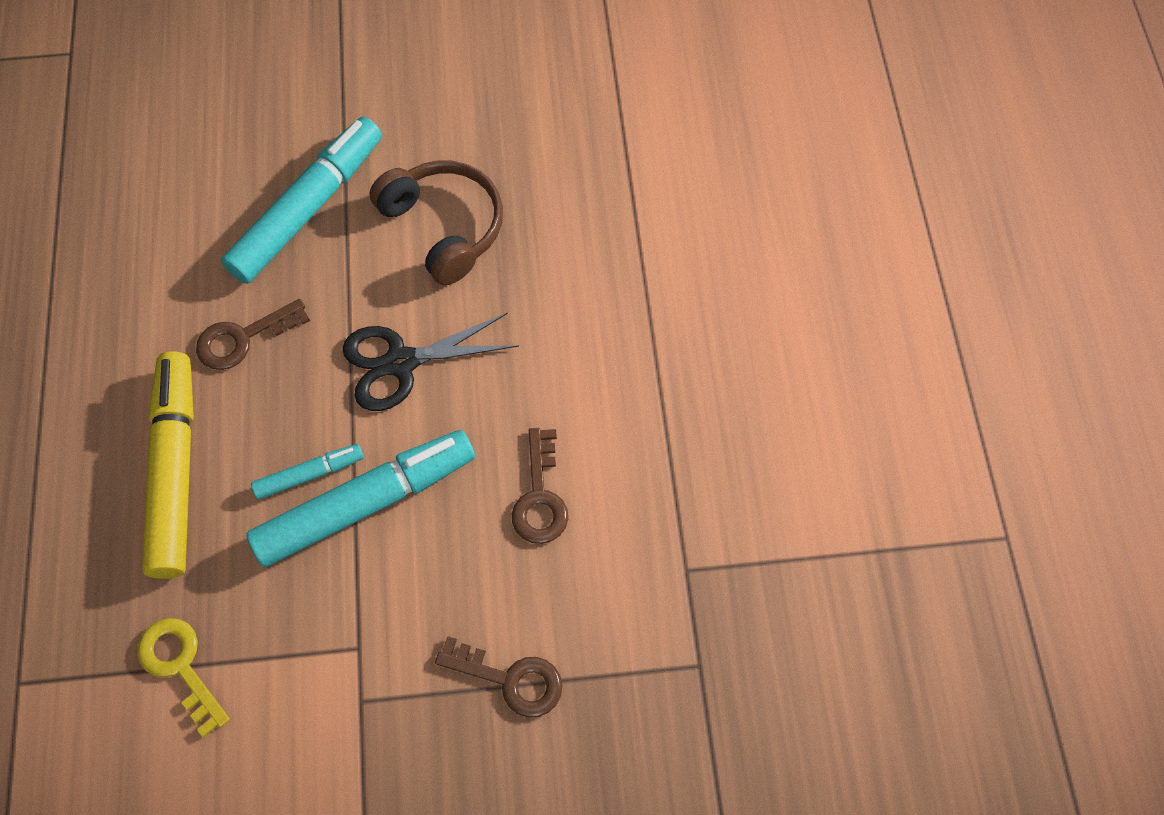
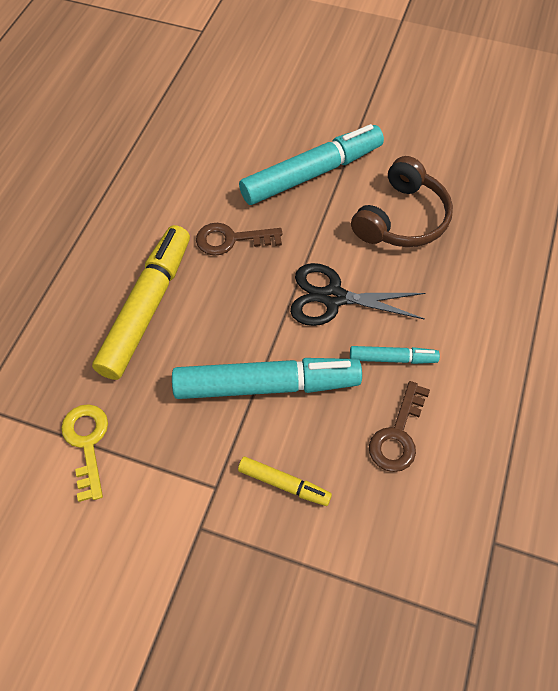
camera: 25 degrees right, 5 degrees down
turquoise marker [251,444,364,500] -> turquoise marker moved to [350,346,440,364]
brown headphones [369,161,503,285] -> brown headphones turned 45 degrees clockwise [351,156,453,247]
brown key [435,636,562,718] -> none
none -> yellow marker [238,456,332,506]

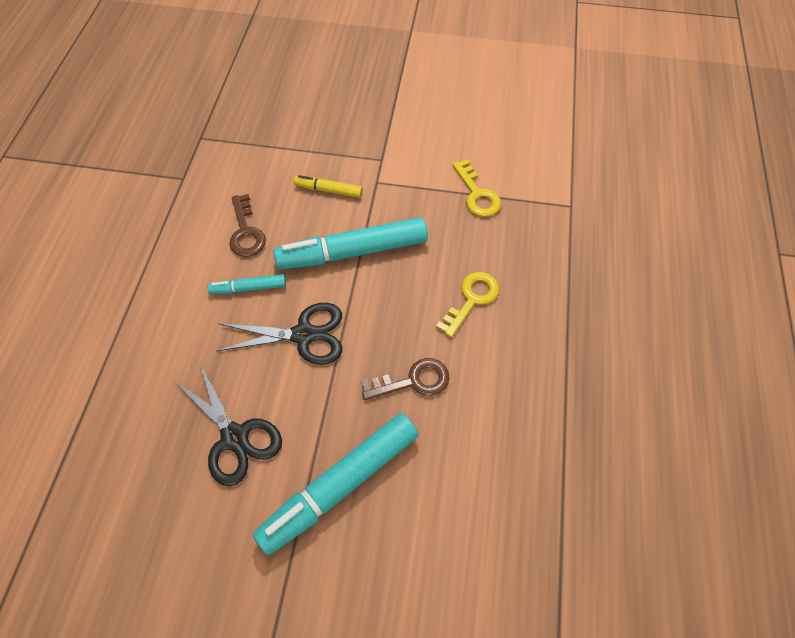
camera: 170 degrees right, 0 degrees up
yellow marker [92,225,190,380] -> yellow key [436,272,499,338]
brown headphones [351,156,453,247] -> black scissors [175,361,282,486]
brown key [369,381,430,472] -> brown key turned 150 degrees clockwise [229,194,266,257]

